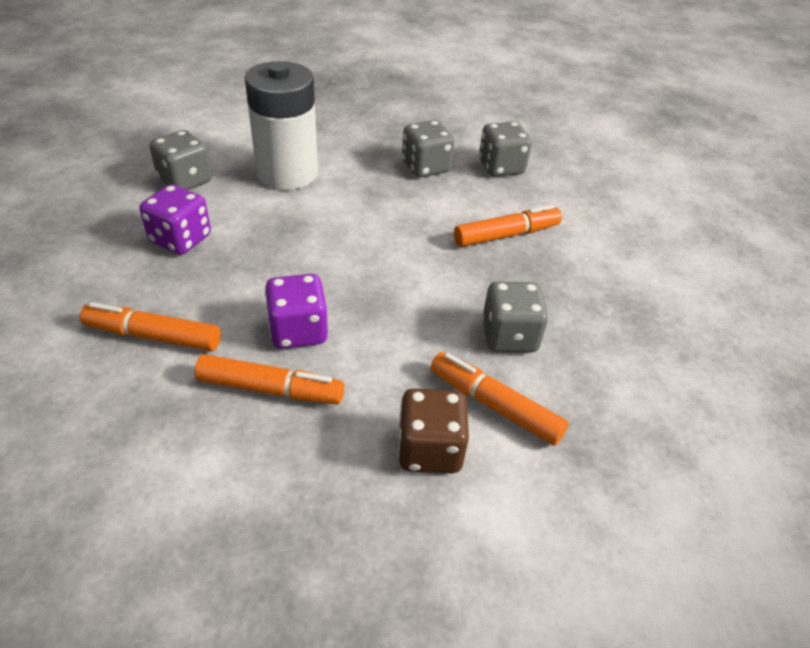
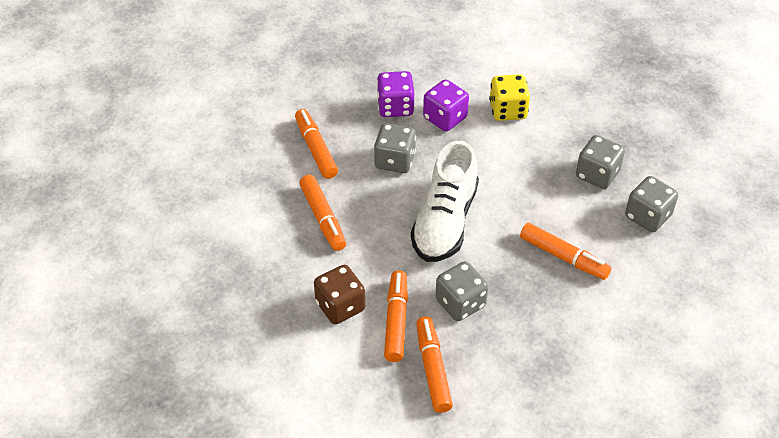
camera: 60 degrees right, 5 degrees up
grey dice [149,130,212,190] -> grey dice moved to [374,123,416,173]
white battery [245,61,318,190] -> yellow dice [489,74,530,121]
purple dice [265,274,328,349] -> purple dice moved to [423,79,469,132]
none -> white shoe [411,141,479,262]
none -> orange marker [416,316,453,413]

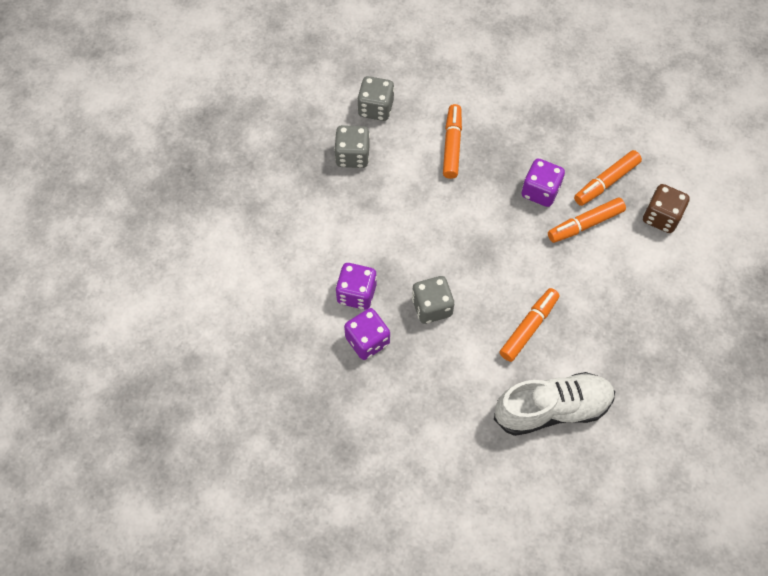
camera: 120 degrees left, 15 degrees up
orange marker [295,109,338,179] -> none
brown dice [314,265,365,324] -> brown dice moved to [643,184,690,233]
white shoe [411,141,479,262] -> white shoe moved to [494,372,615,436]
grey dice [435,261,488,321] -> purple dice [521,159,565,207]
yellow dice [489,74,530,121] -> none

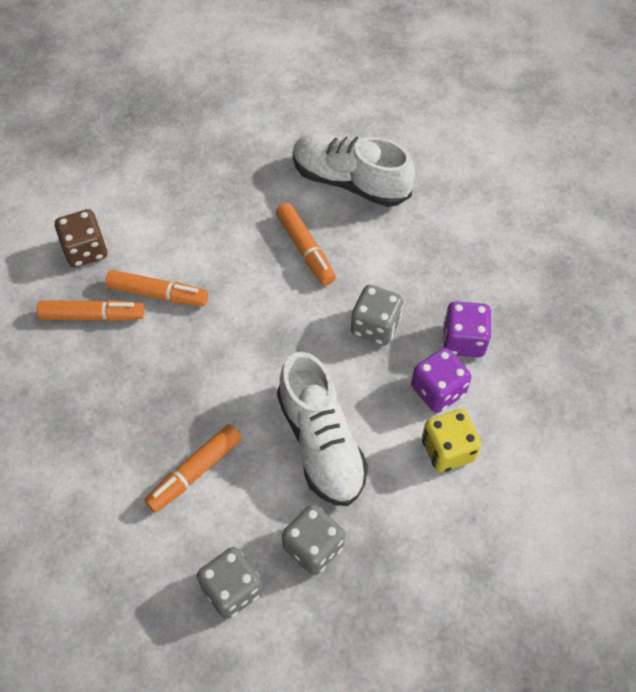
camera: 140 degrees left, 5 degrees down
orange marker [500,288,560,362] -> orange marker turned 105 degrees counterclockwise [276,203,336,285]
purple dice [521,159,565,207] -> none
none -> white shoe [277,352,368,506]
none -> yellow dice [422,409,482,473]

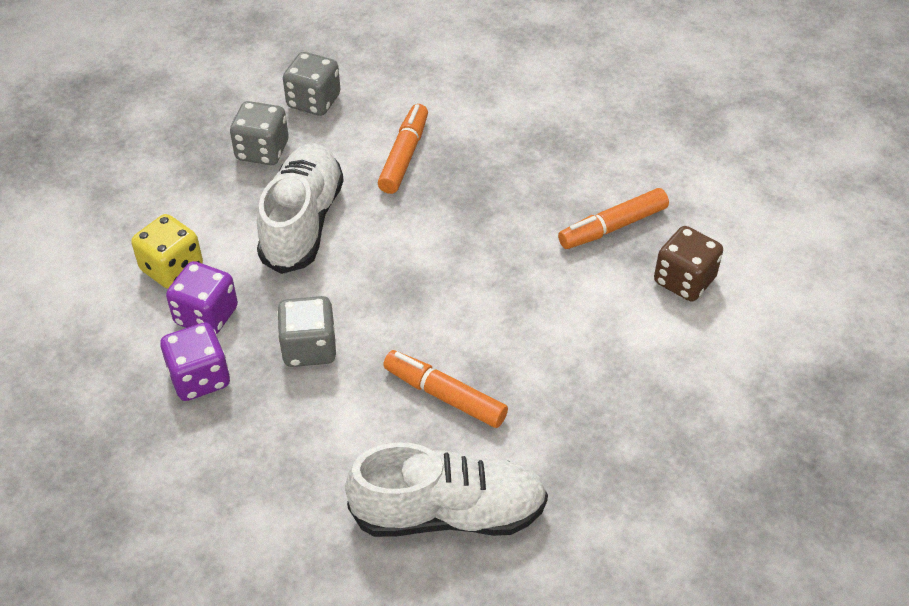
camera: 150 degrees right, 10 degrees down
orange marker [105,270,208,306] -> none
white shoe [277,352,368,506] -> white shoe turned 60 degrees clockwise [257,143,344,274]

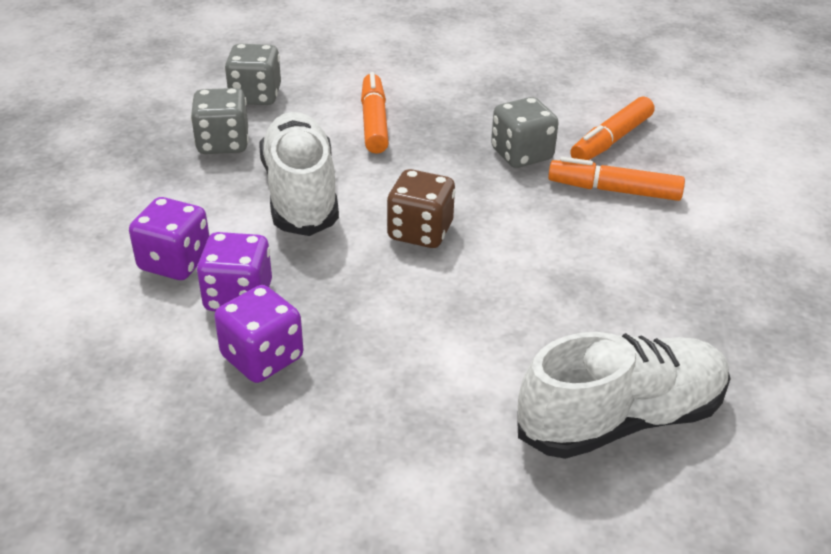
camera: 20 degrees left, 10 degrees down
yellow dice [131,214,203,289] -> purple dice [129,197,209,280]
grey dice [277,296,336,367] -> grey dice moved to [491,97,559,168]
orange marker [383,350,508,428] -> orange marker moved to [548,157,685,201]
brown dice [654,226,723,301] -> brown dice moved to [387,169,455,248]

